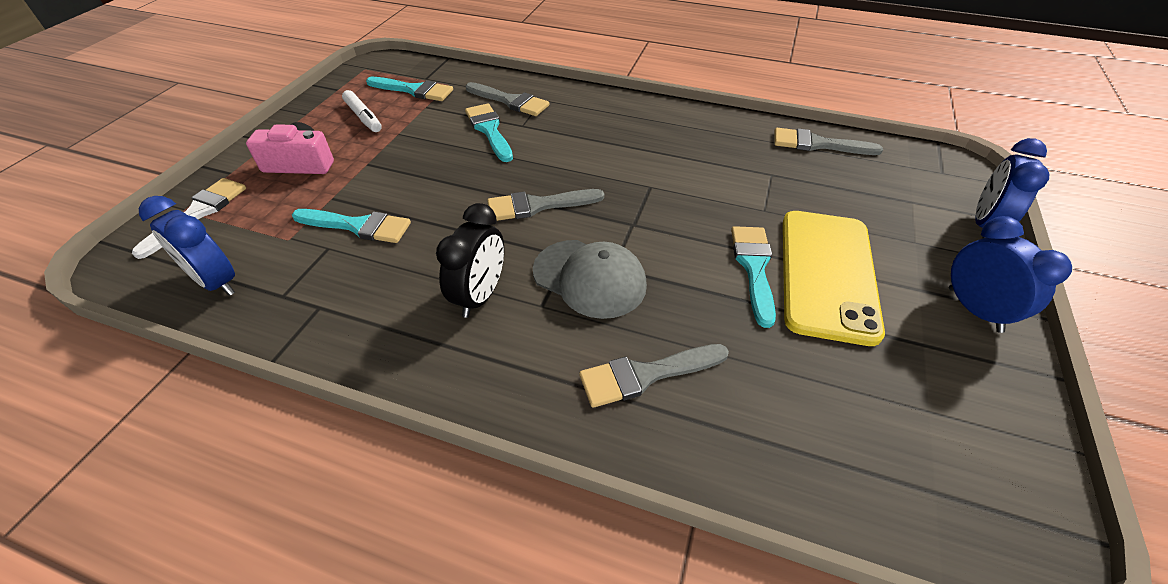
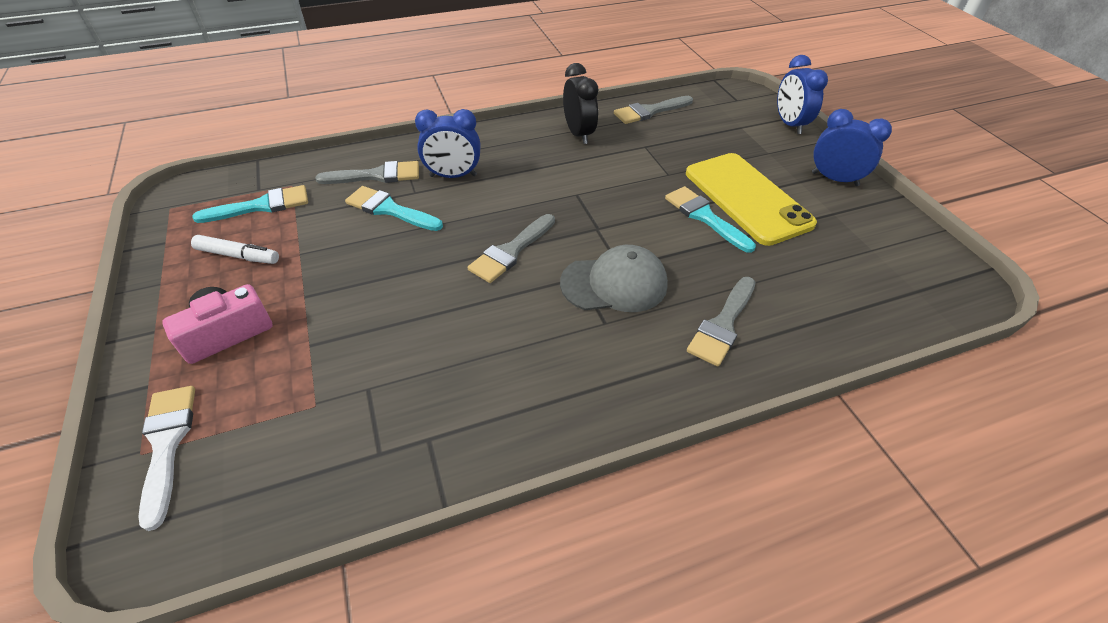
camera: 40 degrees left, 0 degrees up
blue clock [139,196,235,296] -> blue clock moved to [415,109,480,178]
turquoise brush [292,209,411,243] -> none
black clock [436,203,504,318] -> black clock moved to [563,63,598,144]

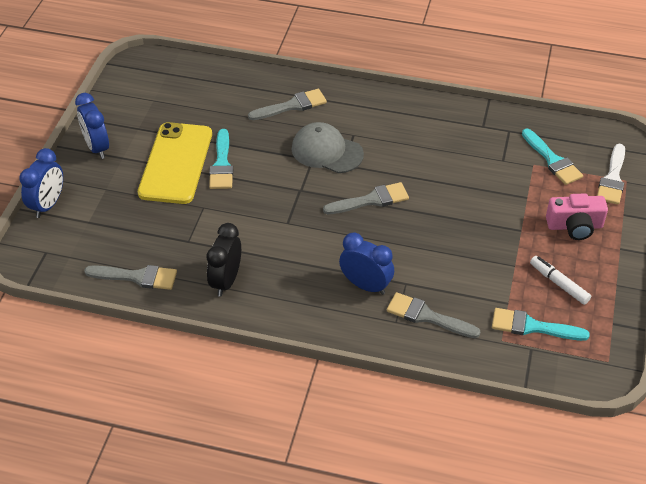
camera: 145 degrees left, 0 degrees up
turquoise brush [345,186,443,231] -> turquoise brush moved to [522,129,583,185]

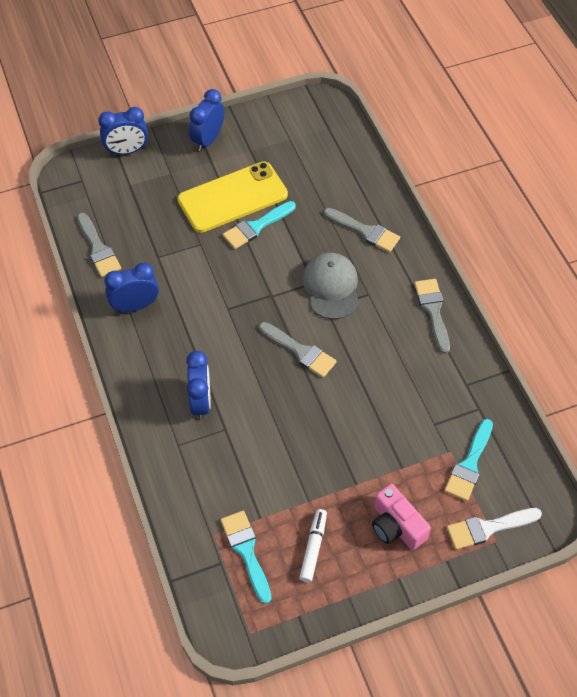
camera: 55 degrees right, 10 degrees up
black clock [206,223,241,297] -> blue clock [104,263,159,312]
grey brush [387,292,481,338] -> grey brush moved to [414,279,450,354]

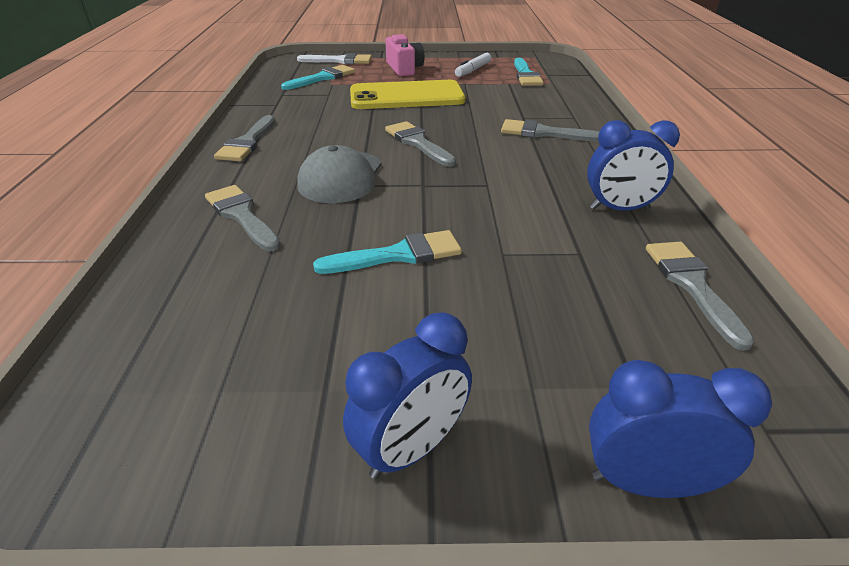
camera: 160 degrees left, 20 degrees down
yellow phone [177,161,288,233] -> yellow phone moved to [350,80,465,109]
blue clock [186,351,211,420] -> grey brush [501,119,599,142]

